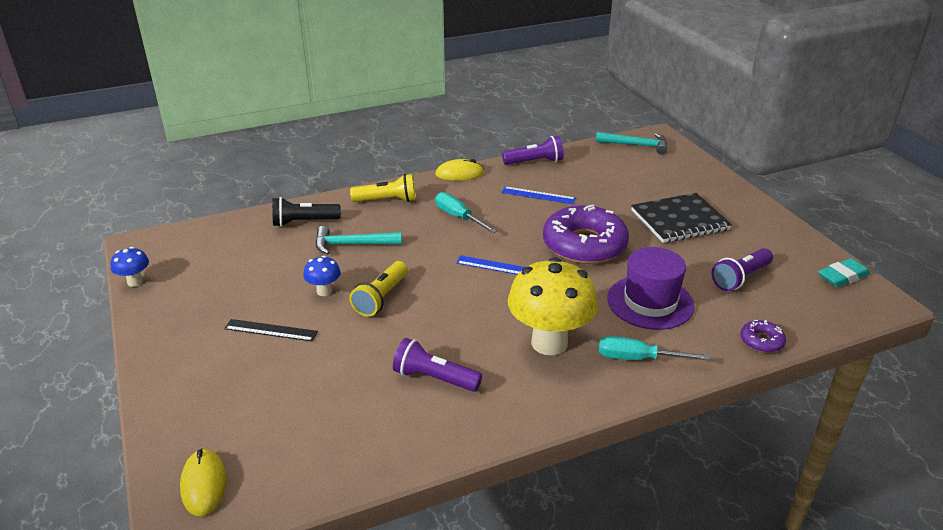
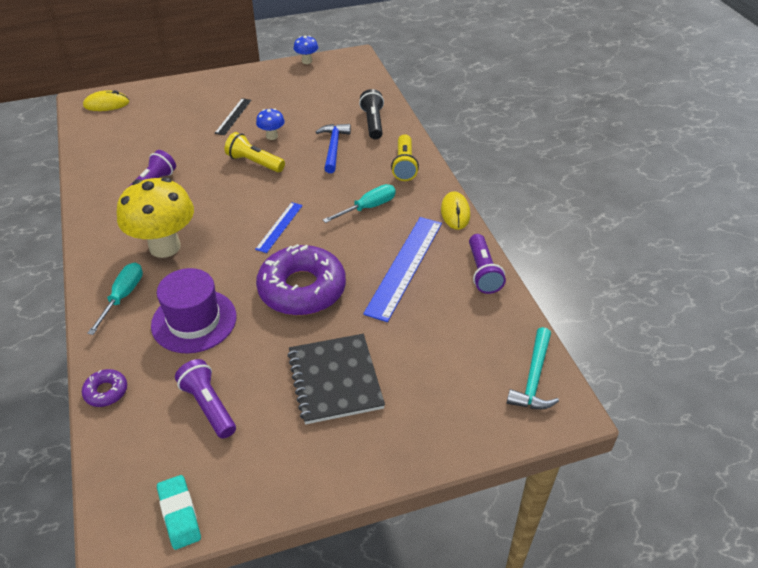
camera: 95 degrees right, 10 degrees up
turquoise hammer [316,226,402,254] -> blue hammer [316,124,351,173]
blue ruler [501,186,576,204] -> blue ruler [363,217,442,322], size x1.85

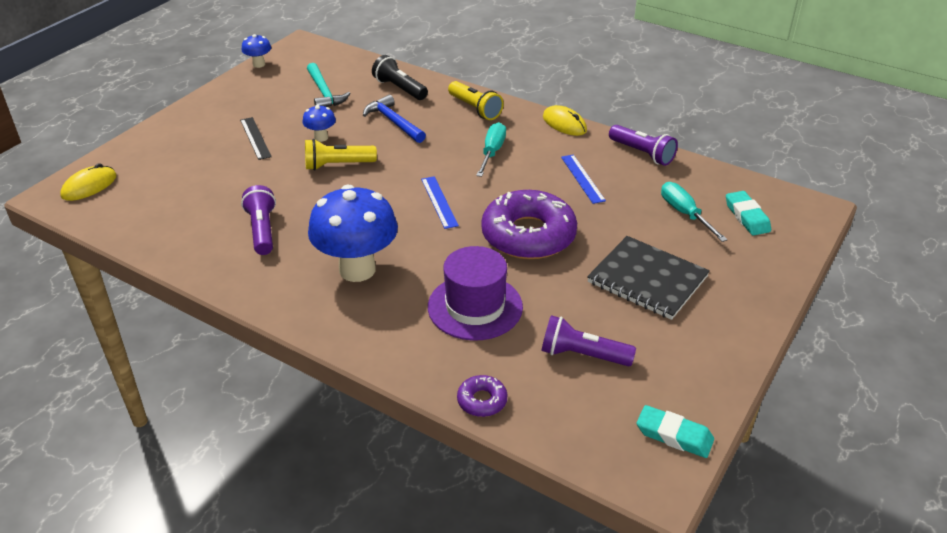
camera: 40 degrees left, 5 degrees down
turquoise screwdriver [87,262,143,335] -> turquoise screwdriver moved to [661,182,728,242]
yellow mushroom [117,177,194,258] -> blue mushroom [308,185,398,282]
blue ruler [363,217,442,322] -> blue ruler [561,154,606,204], size x0.54
turquoise hammer [507,327,559,409] -> turquoise hammer moved to [307,63,351,107]
none -> turquoise eraser [726,191,771,236]

